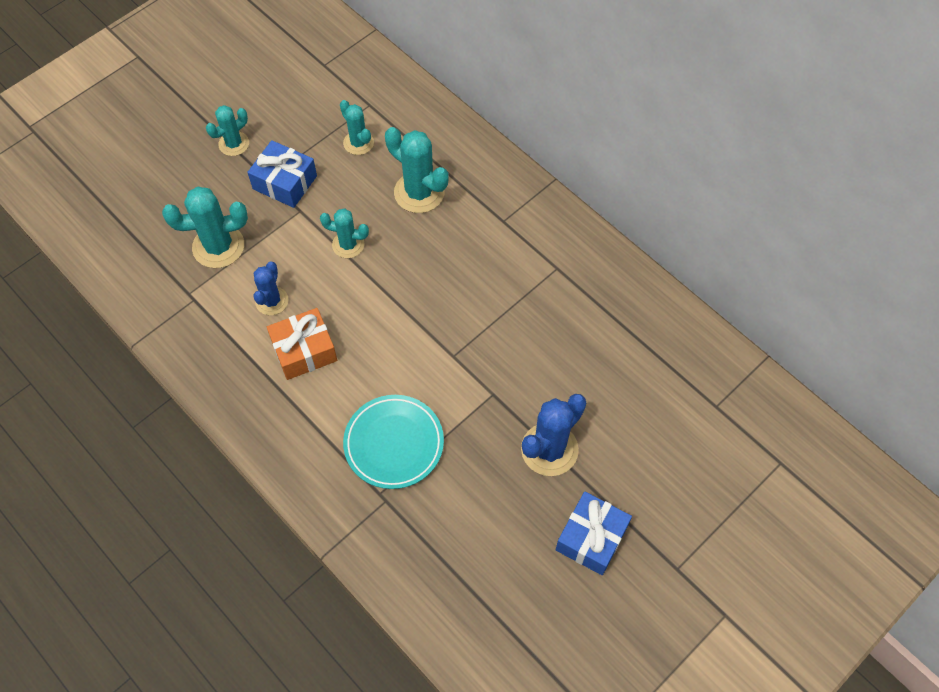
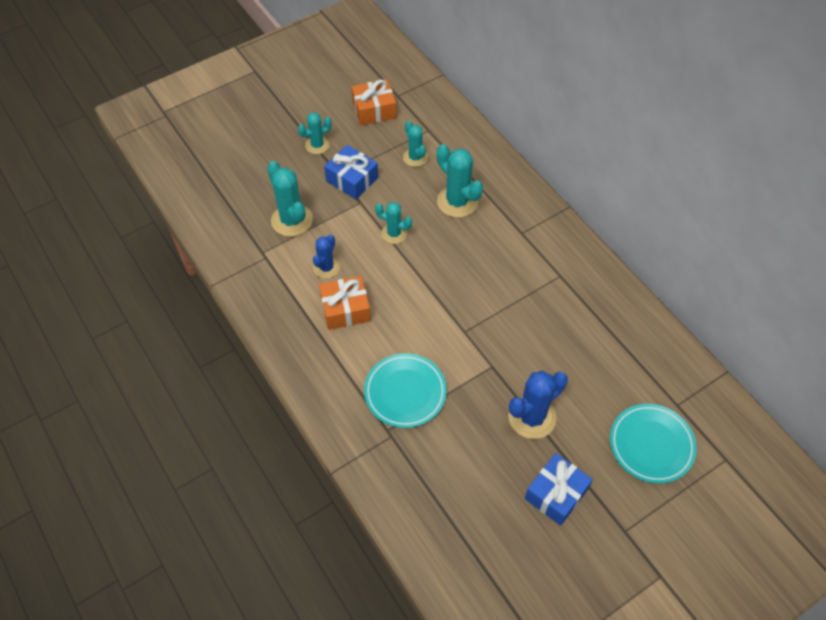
camera: 10 degrees right, 5 degrees down
turquoise cactus [162,187,248,268] -> turquoise cactus turned 60 degrees clockwise [267,161,313,237]
none -> orange gift [351,79,396,125]
none -> turquoise plate [610,404,697,483]

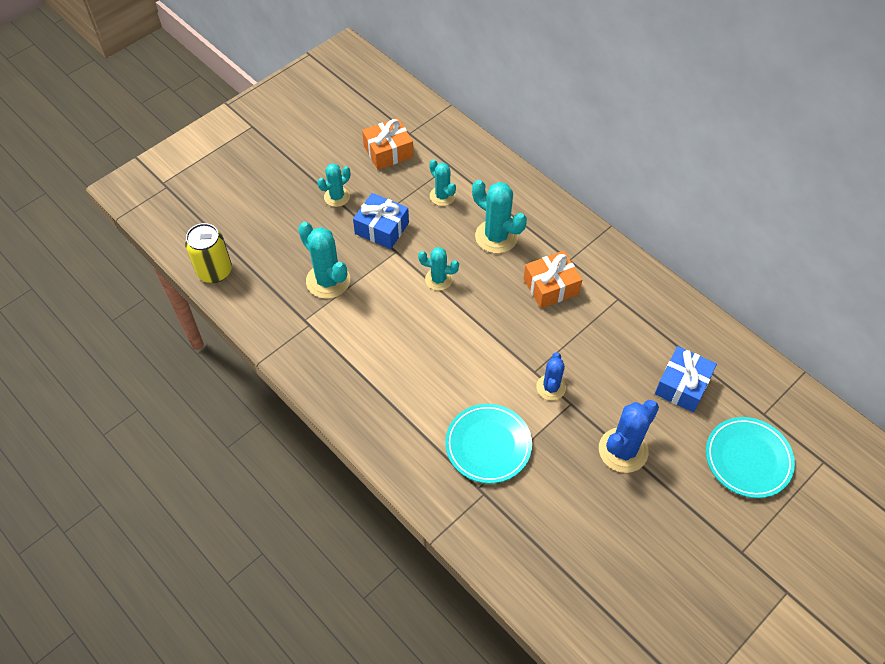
camera: 10 degrees left, 0 degrees up
blue cactus [313,235,340,279] -> blue cactus moved to [536,353,566,400]
orange gift [319,276,371,330] -> orange gift moved to [524,251,582,308]
blue gift [525,453,593,526] -> blue gift moved to [655,346,717,412]
none -> yellow can [185,223,232,283]

